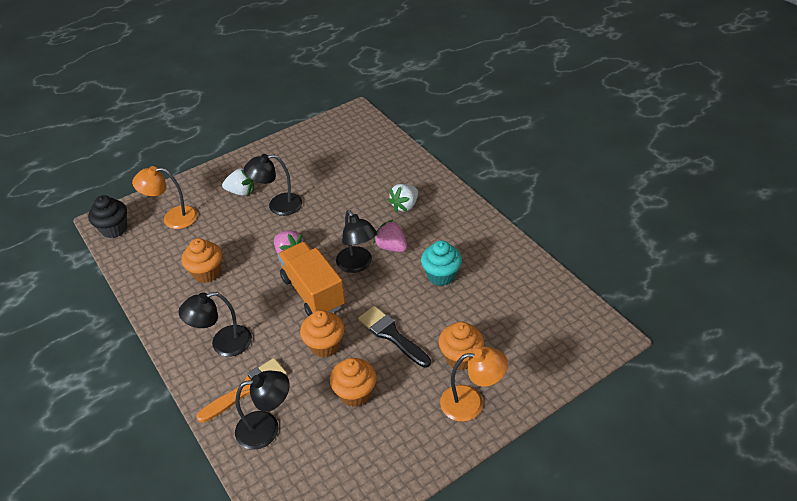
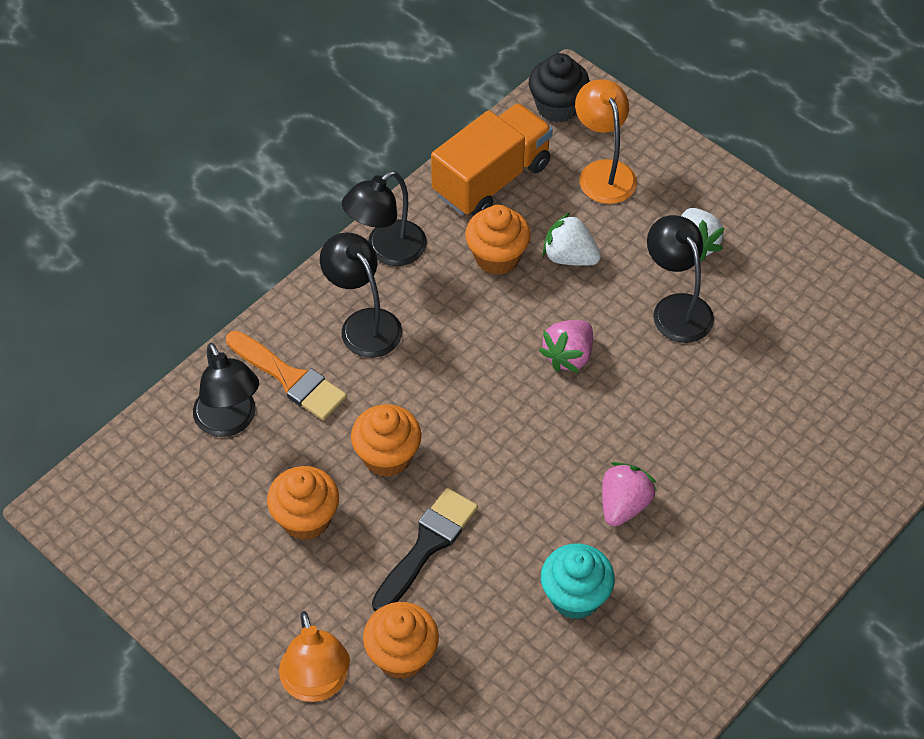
camera: 75 degrees right, 10 degrees up
orange truck [278,242,345,316] -> orange truck moved to [431,103,553,216]
black lamp [336,210,377,273] -> black lamp moved to [342,171,427,266]
white strawberry [388,184,418,212] -> white strawberry moved to [543,213,601,266]

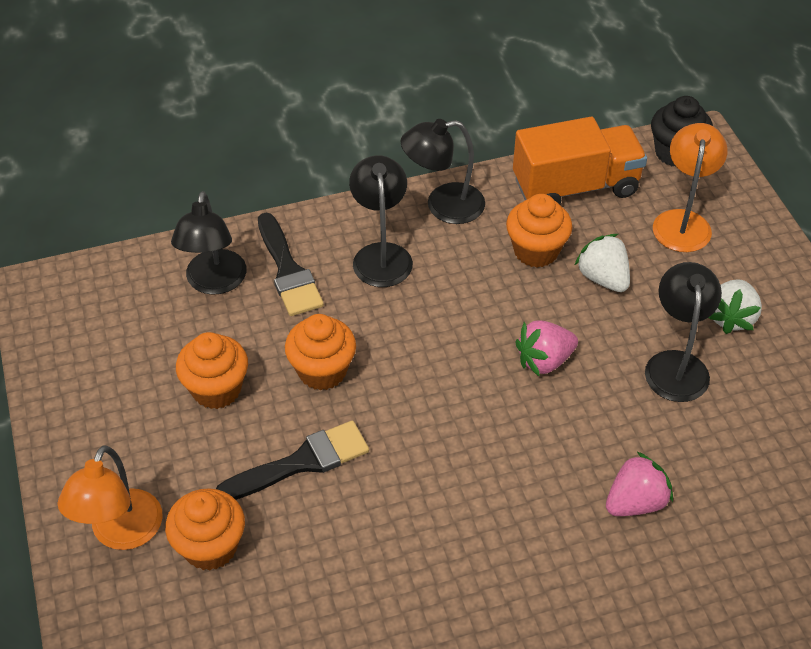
camera: 30 degrees right, 5 degrees down
orange brush [226,331,347,420] -> black brush [258,213,324,316]
turquoise cupcake [541,544,615,619] -> none
pink strawberry [602,462,657,527] -> pink strawberry moved to [606,451,673,516]

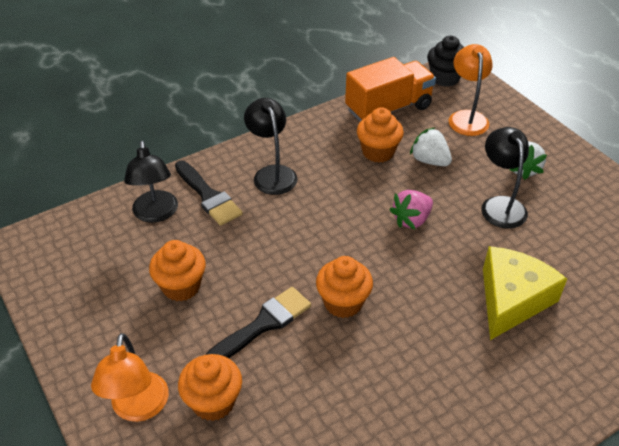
camera: 15 degrees left, 5 degrees down
orange cupcake [285,314,356,390] -> orange cupcake moved to [316,256,373,318]
black lamp [401,119,485,224] -> none
pink strawberry [606,451,673,516] -> yellow cheese [483,246,567,340]

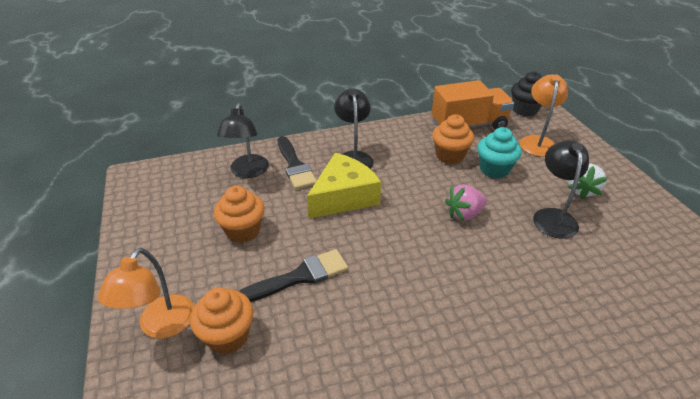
camera: 15 degrees right, 5 degrees down
orange cupcake [316,256,373,318] -> none
white strawberry [410,127,452,166] -> turquoise cupcake [477,127,522,179]
yellow cheese [483,246,567,340] -> yellow cheese moved to [307,153,381,219]

